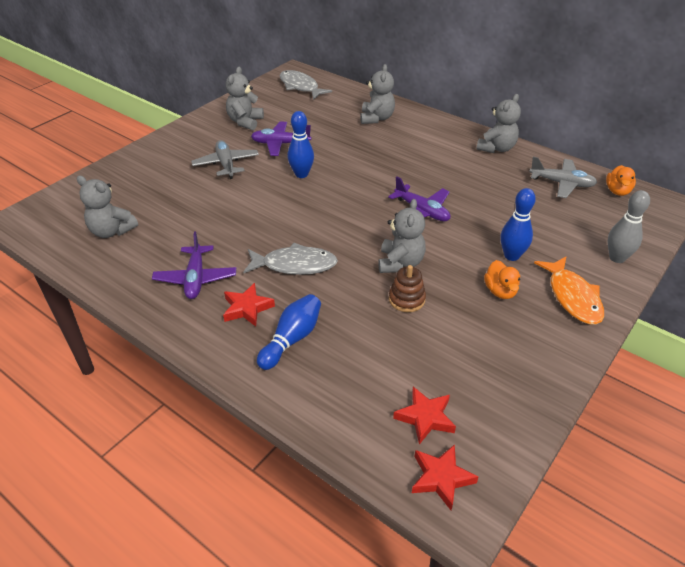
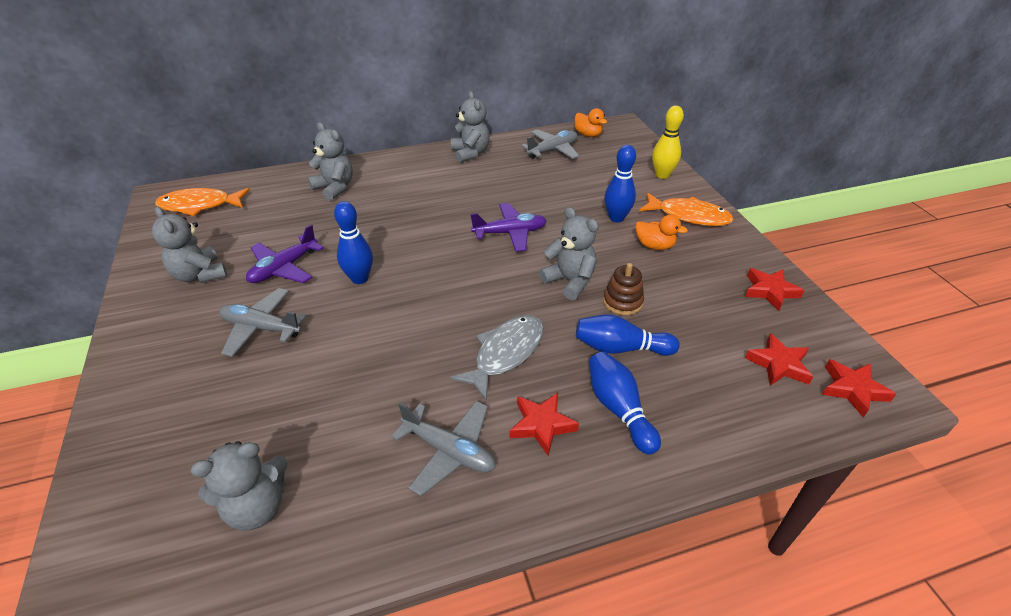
camera: 55 degrees left, 0 degrees up
purple plane [152,231,236,299] -> grey plane [391,401,496,496]
grey fish [280,70,332,100] -> orange fish [155,188,250,216]
grey bowling pin [608,190,650,263] -> yellow bowling pin [652,106,684,179]
none -> blue bowling pin [576,314,680,356]
none -> red star [745,268,804,311]

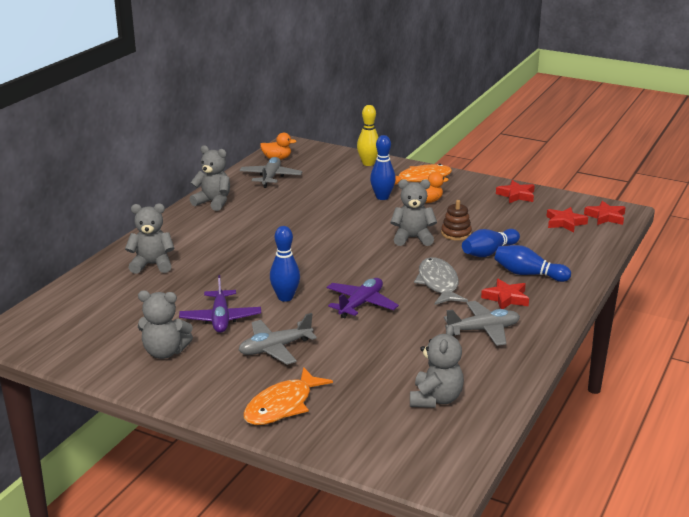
camera: 45 degrees left, 15 degrees down
orange fish [155,188,250,216] -> orange fish moved to [243,367,333,425]
purple plane [471,203,547,252] -> purple plane moved to [327,278,399,319]

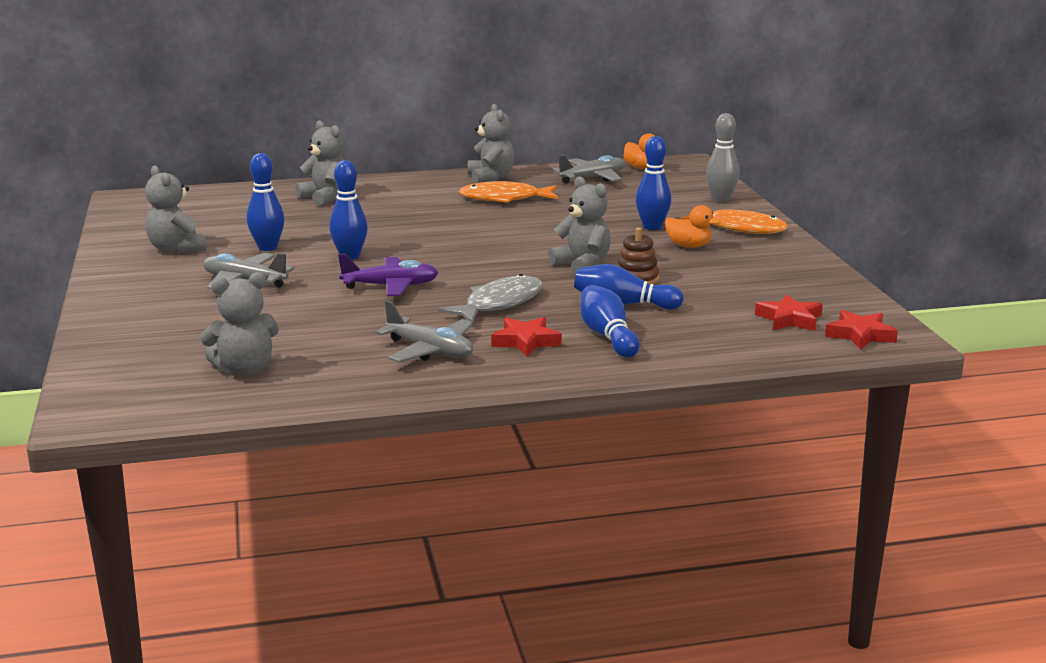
camera: 50 degrees right, 5 degrees down
purple plane [179,275,261,333] -> blue bowling pin [247,153,285,251]
orange fish [243,367,333,425] -> orange fish moved to [459,181,558,203]
yellow bowling pin [357,105,379,166] -> grey bowling pin [706,113,740,202]
red star [496,180,535,203] -> none

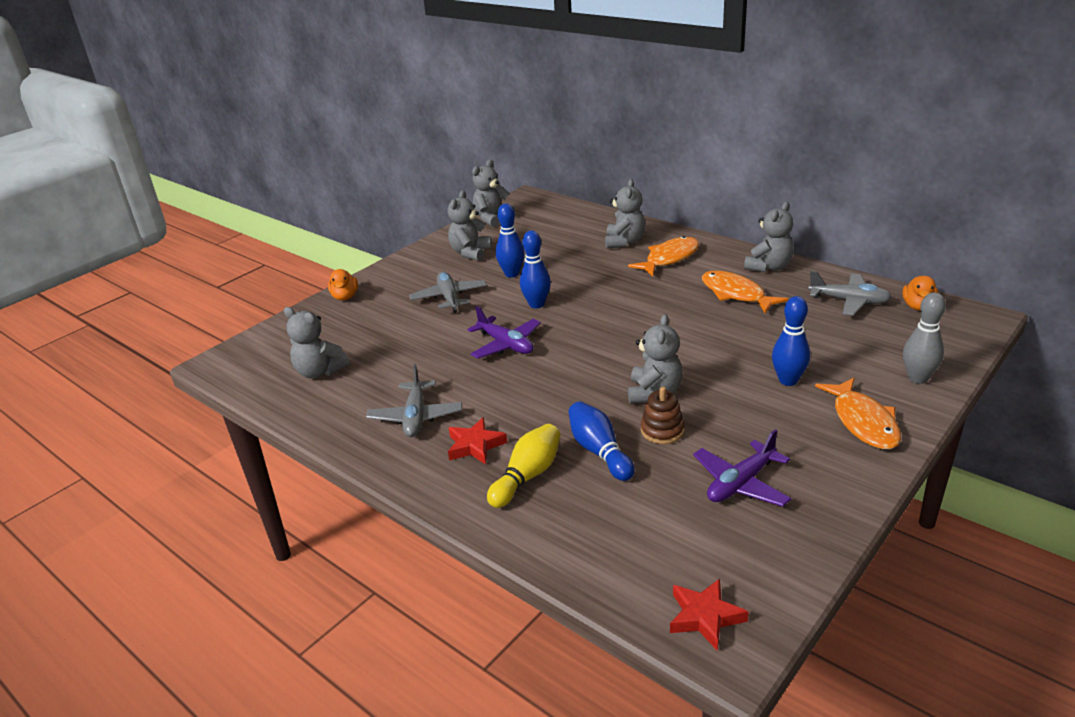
camera: 55 degrees right, 10 degrees up
grey fish [438,274,543,322] -> none
blue bowling pin [580,285,640,358] -> yellow bowling pin [487,424,561,508]
orange duck [665,205,721,248] -> orange duck moved to [328,269,358,300]
red star [755,294,823,331] -> none
none -> grey teddy bear [472,160,515,227]
none -> orange fish [628,236,699,276]
none -> purple plane [693,429,792,507]

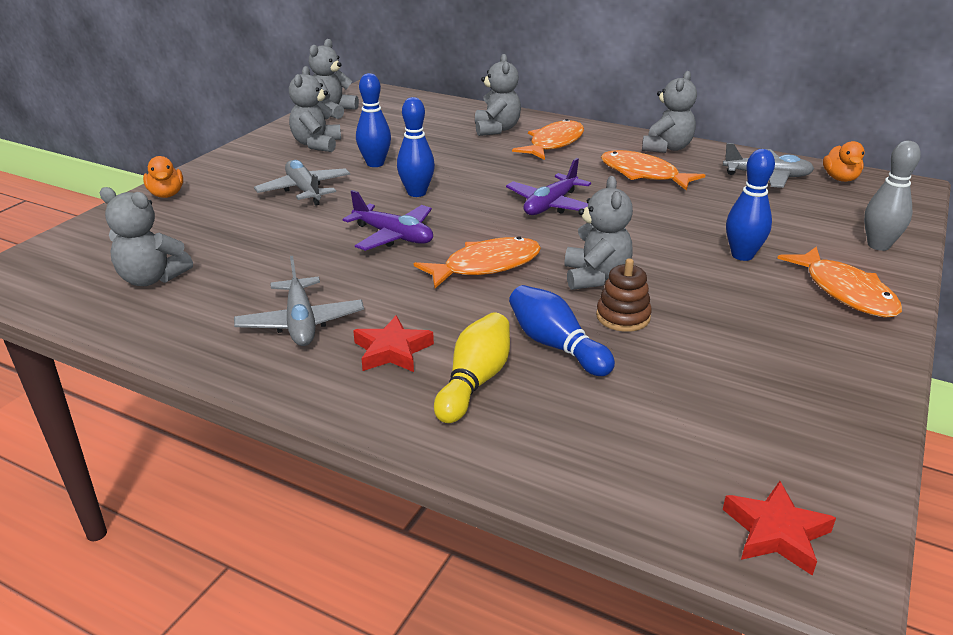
camera: 15 degrees left, 0 degrees up
purple plane [693,429,792,507] -> purple plane moved to [506,158,591,215]
none -> orange fish [414,236,541,288]

